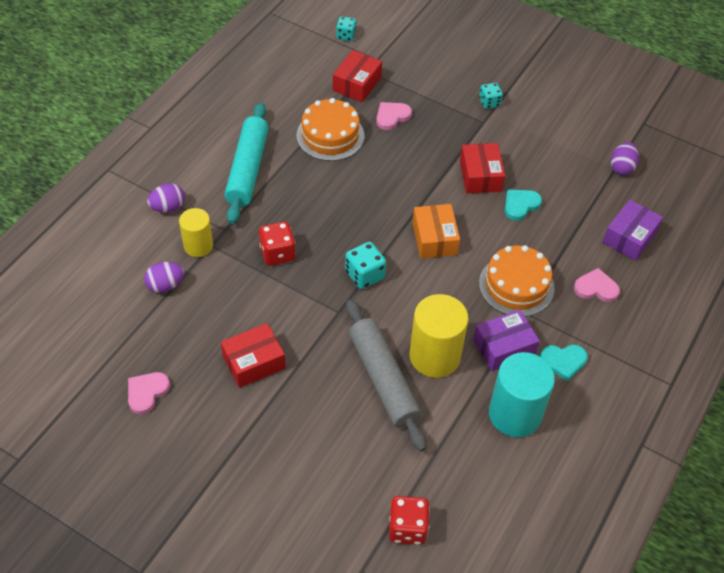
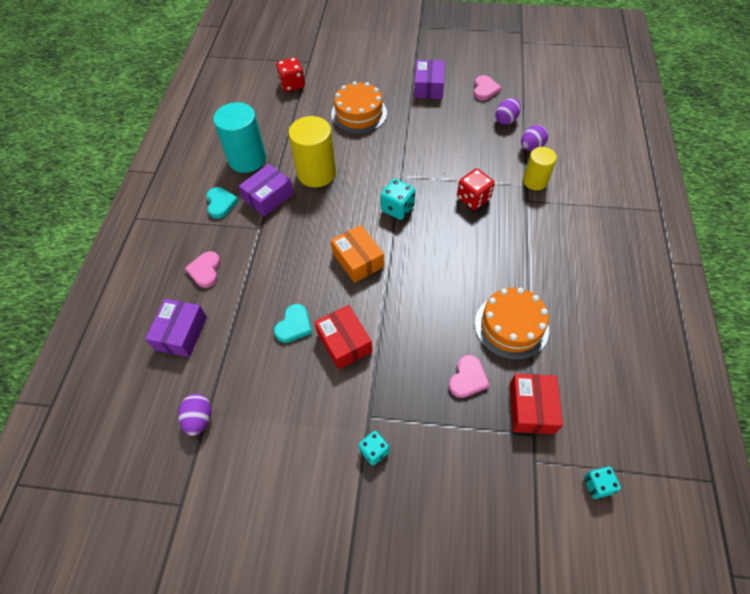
camera: 160 degrees right, 5 degrees up
purple egg [147,183,185,213] -> purple egg moved to [495,98,521,125]
red box [221,323,286,388] -> none
turquoise rolling pin [224,103,269,224] -> none
grey rolling pin [346,299,427,452] -> none
orange cake [479,245,555,317] -> orange cake moved to [331,81,387,134]
turquoise heart [540,345,588,381] -> turquoise heart turned 105 degrees clockwise [206,187,239,219]
pink heart [574,268,620,302] -> pink heart turned 105 degrees clockwise [185,251,221,288]
none -> purple box [414,60,445,99]

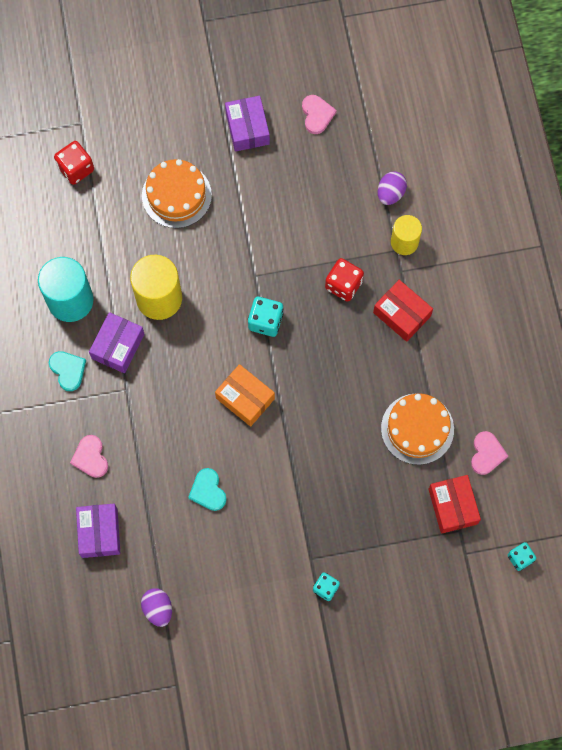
camera: 20 degrees left, 15 degrees up
turquoise heart [274,304,312,343] -> turquoise heart turned 150 degrees clockwise [188,468,226,511]
red box [315,305,372,370] -> red box moved to [373,280,433,342]
pink heart [449,355,490,398] -> pink heart moved to [471,431,508,475]
purple egg [495,98,521,125] -> none

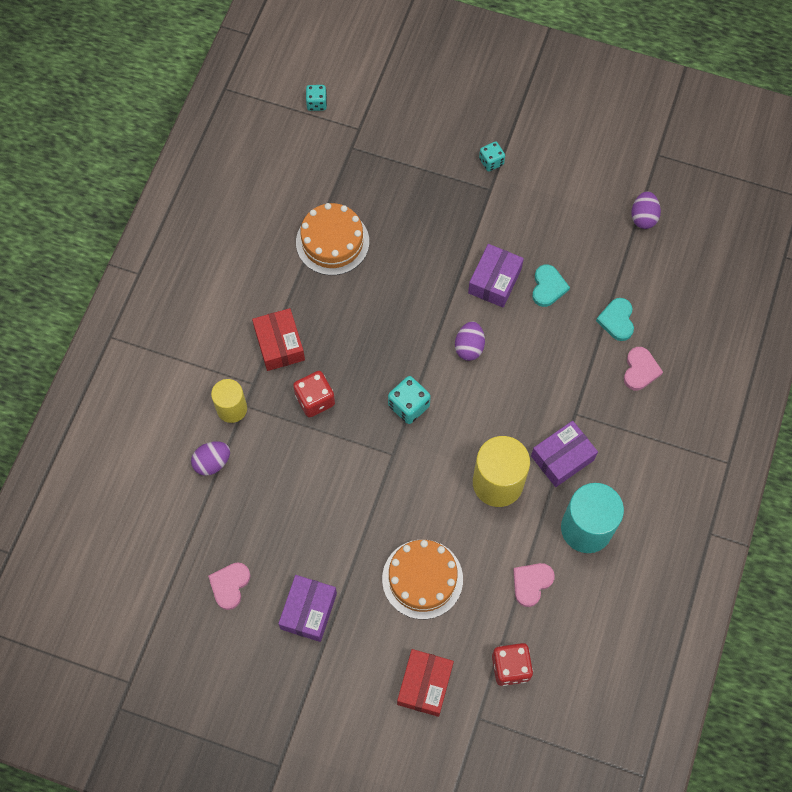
camera: 150 degrees left, 5 degrees down
turquoise heart [49,351,86,391] -> turquoise heart moved to [596,298,634,341]
purple box [76,504,120,558] -> purple box moved to [468,244,524,308]
orange box [215,364,275,427] -> purple egg [455,321,485,361]
red box [428,475,481,534] -> red box moved to [397,649,454,717]
pink heart [471,431,508,475] -> pink heart moved to [513,563,555,607]

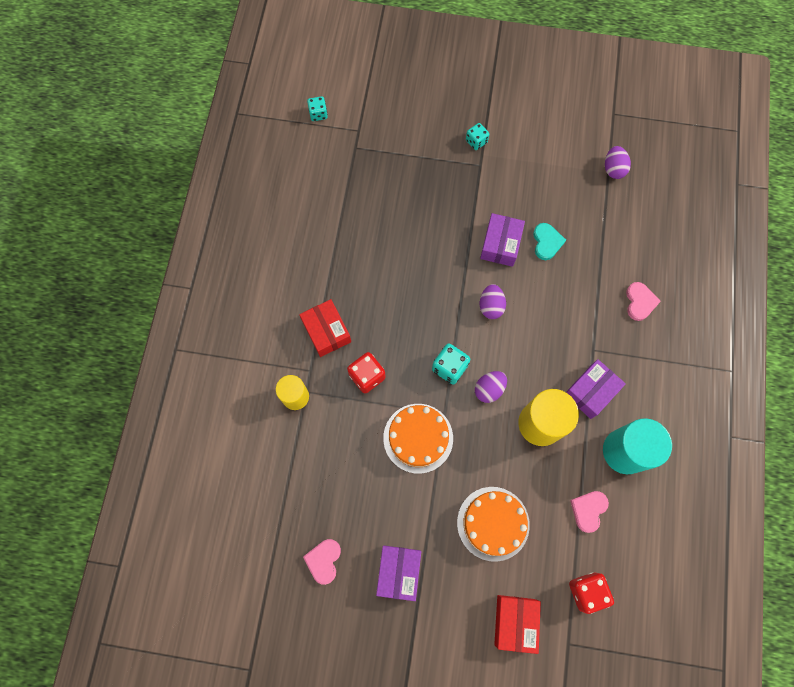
camera: 10 degrees left, 5 degrees up
purple egg [191,441,230,476] -> purple egg moved to [475,371,507,403]
orange cake [296,203,369,275] -> orange cake moved to [383,404,453,474]
turquoise heart [596,298,634,341] -> none

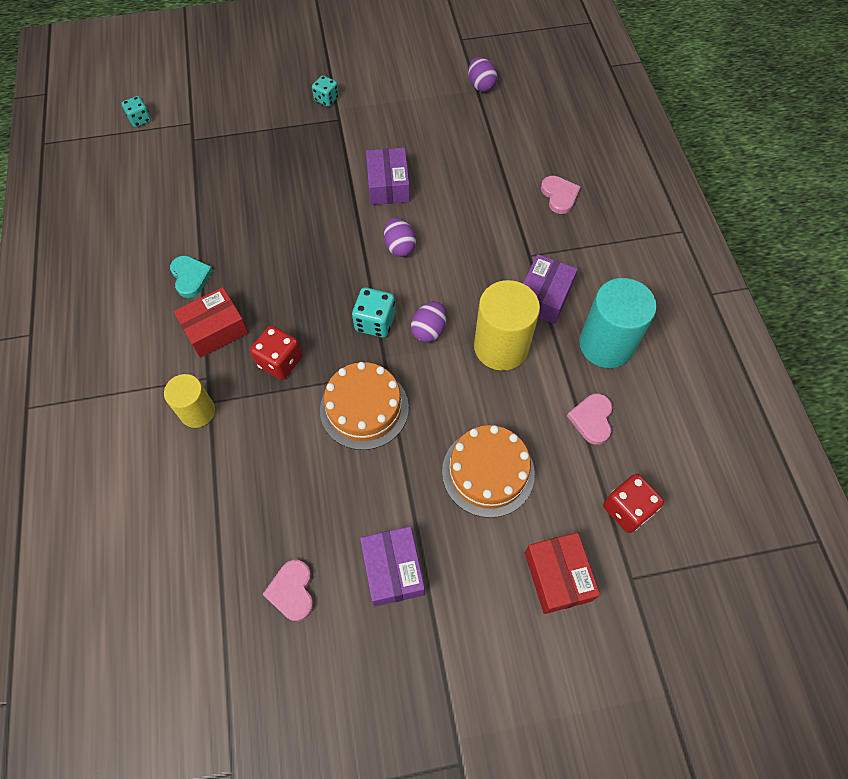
camera: 20 degrees left, 10 degrees down
red box [299,299,351,357] -> red box turned 75 degrees counterclockwise [174,287,249,358]
turquoise heart [533,223,566,260] -> turquoise heart moved to [170,255,213,298]

